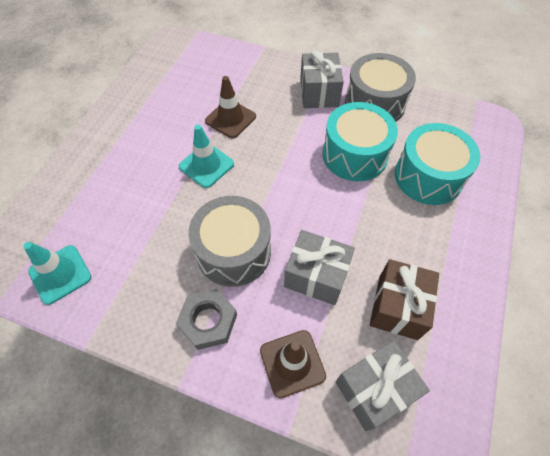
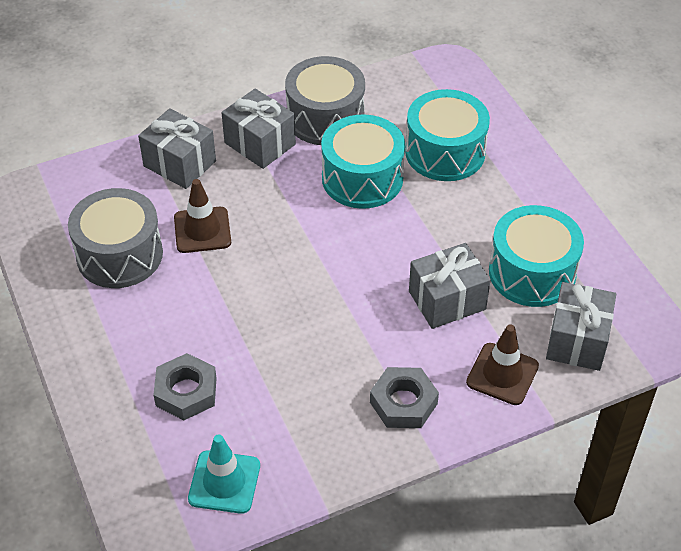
camera: 45 degrees left, 10 degrees down
turquoise traffic cone [179,125,234,188] -> none
grey drum [188,196,271,287] -> grey drum moved to [68,188,163,288]
brown gift [370,259,439,340] -> turquoise drum [489,205,584,307]
none -> grey gift [138,108,216,189]
none -> grey nut [153,353,217,420]

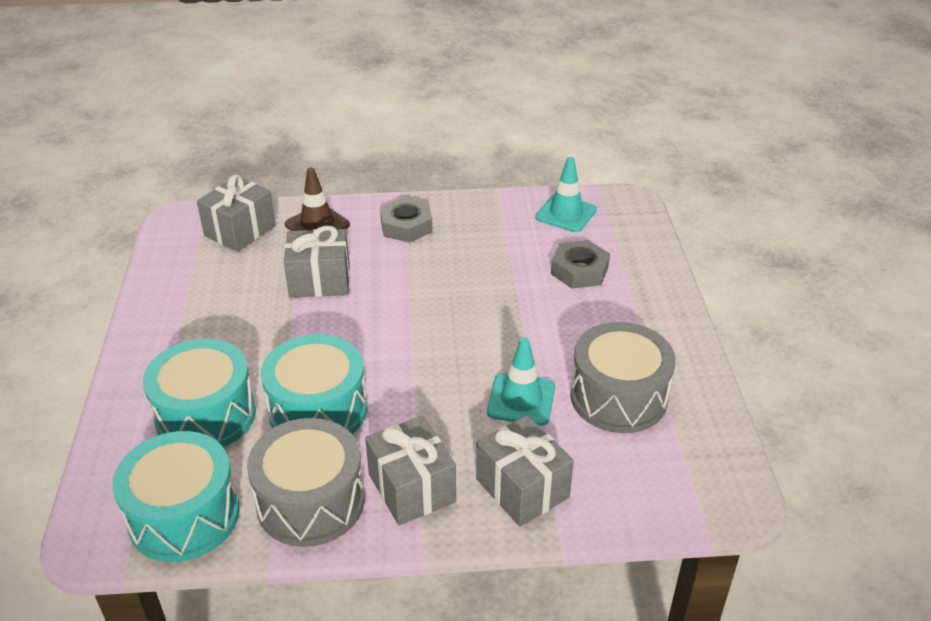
camera: 160 degrees left, 10 degrees down
brown traffic cone [174,179,231,253] -> turquoise traffic cone [487,337,555,426]
turquoise drum [489,205,584,307] -> turquoise drum moved to [112,431,240,562]

